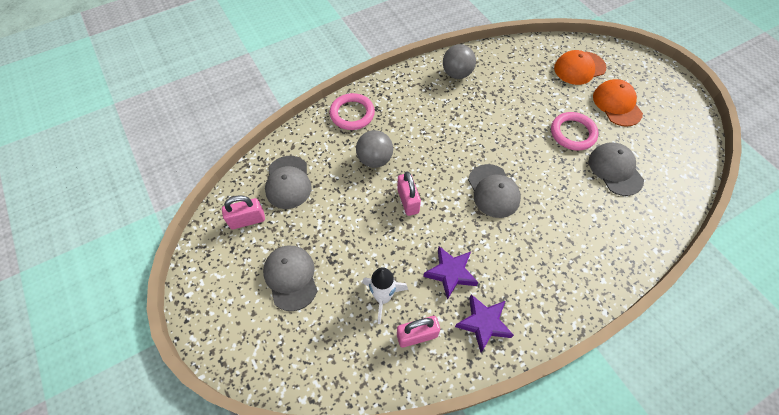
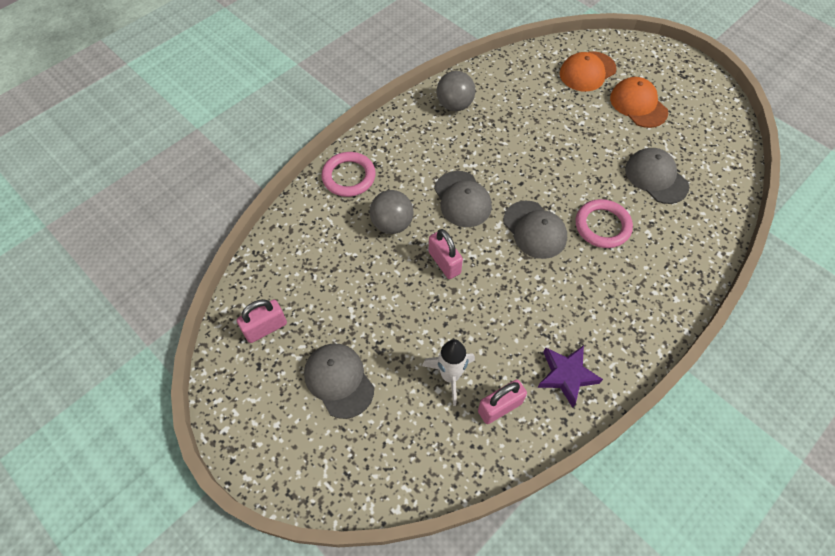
camera: 15 degrees left, 0 degrees up
grey cap [265,156,312,209] -> grey cap moved to [434,171,492,227]
purple star [423,246,478,300] -> none
pink ring [551,112,599,151] -> pink ring moved to [576,199,633,248]

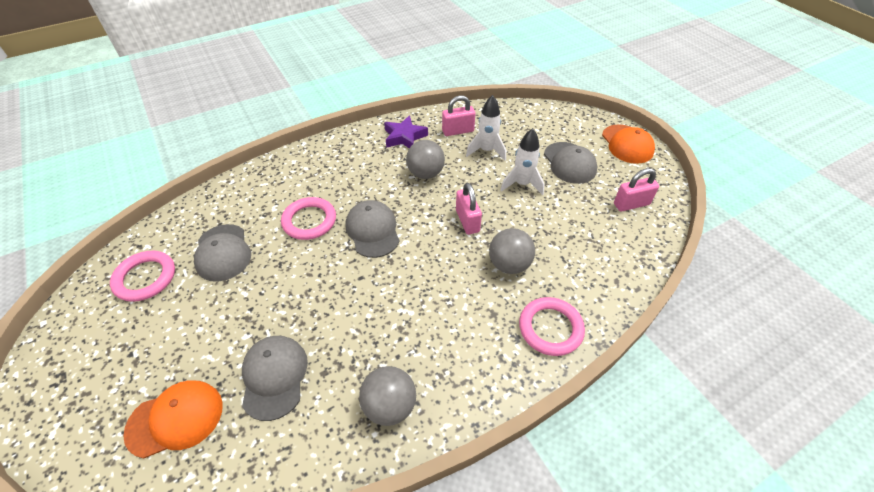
camera: 165 degrees left, 10 degrees down
grey cap [434,171,492,227] -> grey cap moved to [242,336,308,421]
orange cap [610,77,668,128] -> orange cap moved to [602,124,655,164]
none -> pink ring [110,251,175,302]
none -> grey ball [406,140,445,179]
none -> white rocket [500,128,545,195]

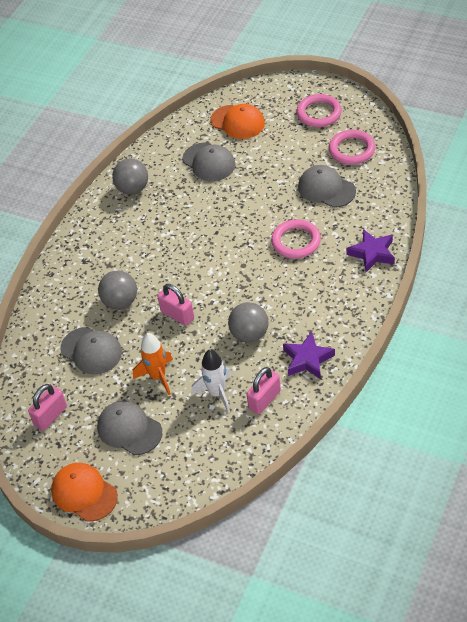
camera: 150 degrees right, 0 degrees up
orange cap [123,381,223,459] -> orange cap turned 90 degrees counterclockwise [210,104,265,139]
grey cap [345,200,400,258] -> grey cap moved to [61,327,122,374]
white rocket [500,128,545,195] -> orange rocket [133,333,173,395]
pink ring [519,297,585,356] -> pink ring moved to [296,94,342,127]
none -> purple star [346,229,395,272]

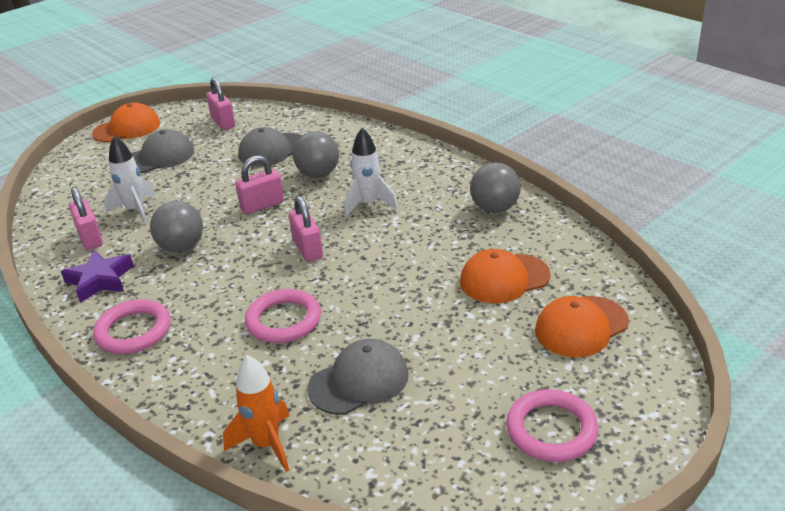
camera: 110 degrees right, 15 degrees down
orange rocket [133,333,173,395] -> orange rocket moved to [223,355,290,472]
grey cap [183,142,235,181] -> orange cap [460,249,550,303]
pink ring [329,130,376,165] -> pink ring moved to [93,299,171,354]
purple star [346,229,395,272] -> none
none -> pink padlock [289,196,323,262]
none -> white rocket [344,128,398,217]

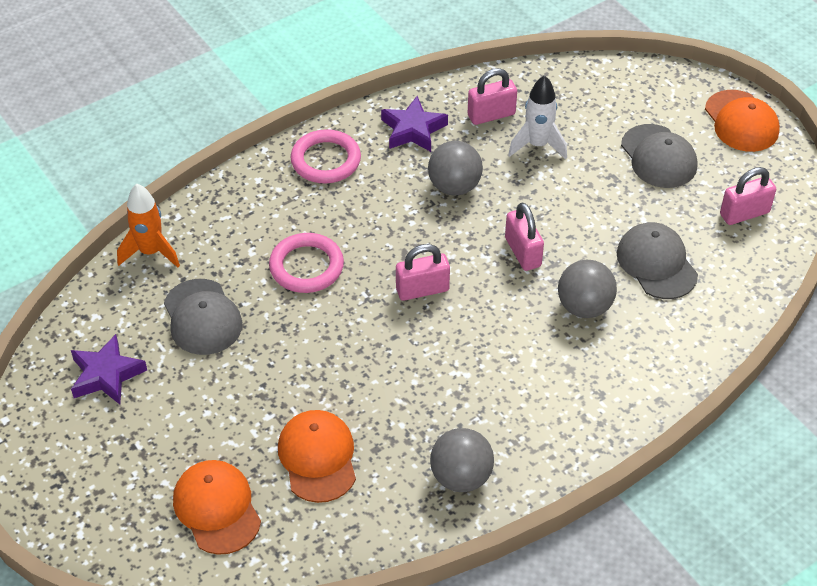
camera: 95 degrees right, 15 degrees up
white rocket [344,128,398,217] -> none
pink ring [506,389,599,462] -> none
none -> purple star [71,334,147,404]

